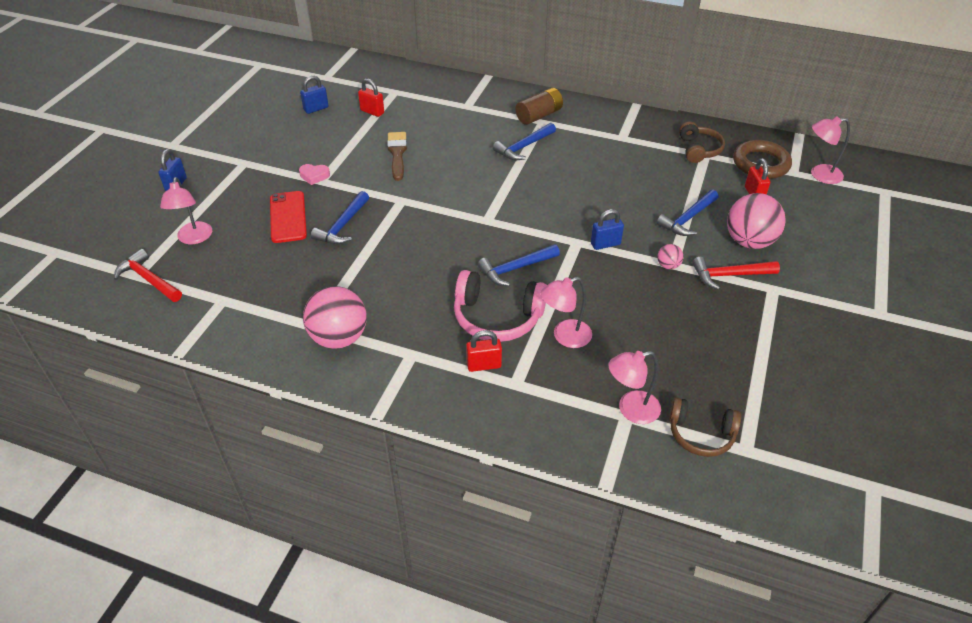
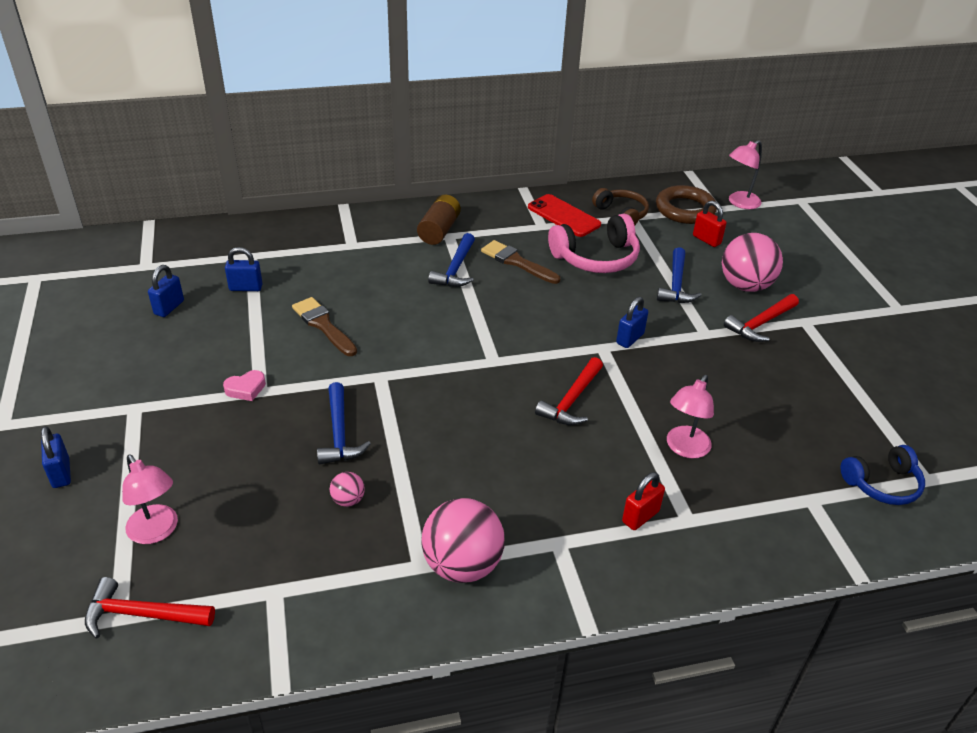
camera: 35 degrees left, 5 degrees down
red phone [270,191,307,243] -> red phone moved to [528,194,601,237]
red padlock [358,78,384,117] -> blue padlock [225,247,263,291]
pink headphones [454,270,547,342] -> pink headphones moved to [548,214,640,273]
blue hammer [478,244,560,286] -> red hammer [535,357,603,425]
pink lamp [608,351,661,424] -> none
pink ball [657,244,683,269] -> pink ball moved to [330,472,365,507]
brown headphones [669,397,741,457] -> blue headphones [840,445,925,505]
none -> brown brush [481,240,560,284]

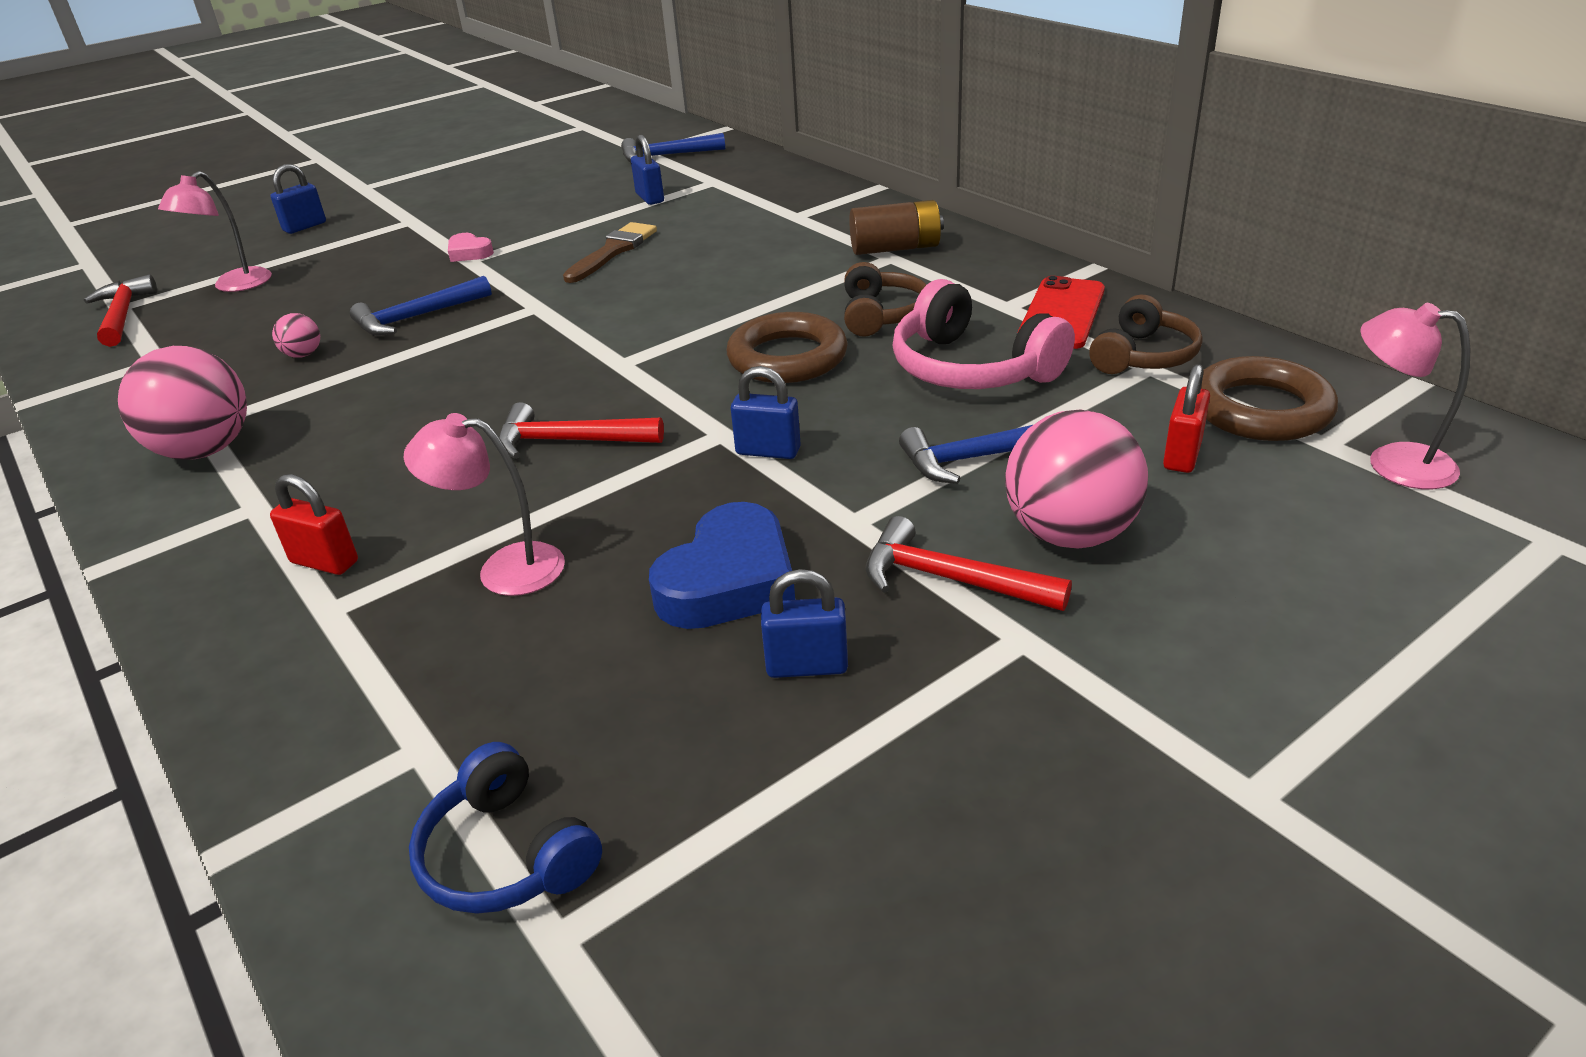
camera: 70 degrees right, 5 degrees down
blue padlock [148,265,184,317] -> blue padlock moved to [761,569,848,678]
blue hammer [428,233,475,287] -> blue hammer moved to [621,133,725,162]
brown brush [481,240,560,284] -> brown headphones [844,262,926,337]
none -> blue heart [649,502,795,629]
none -> brown ring [727,312,848,383]

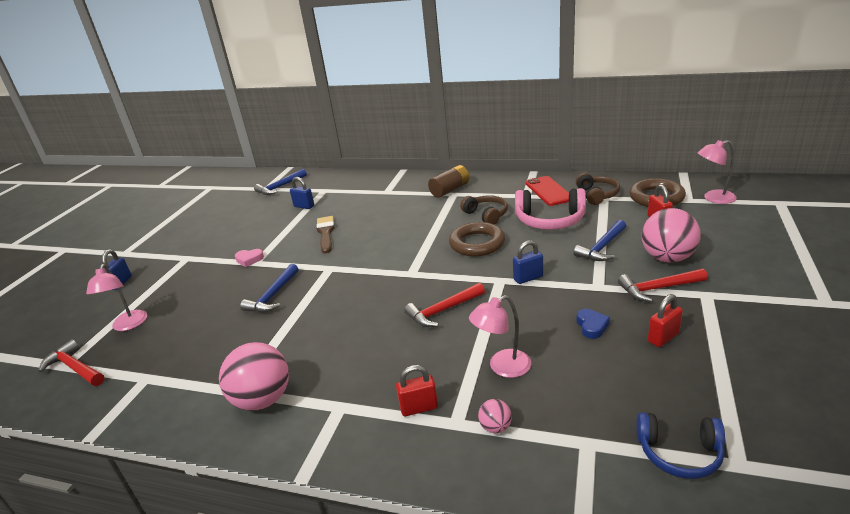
camera: 35 degrees left, 5 degrees down
pink ball [272,313,320,358] -> pink ball moved to [478,399,512,433]
blue heart [649,502,795,629] -> blue heart [577,309,610,339], size x0.51
blue padlock [761,569,848,678] -> red padlock [648,294,683,347]

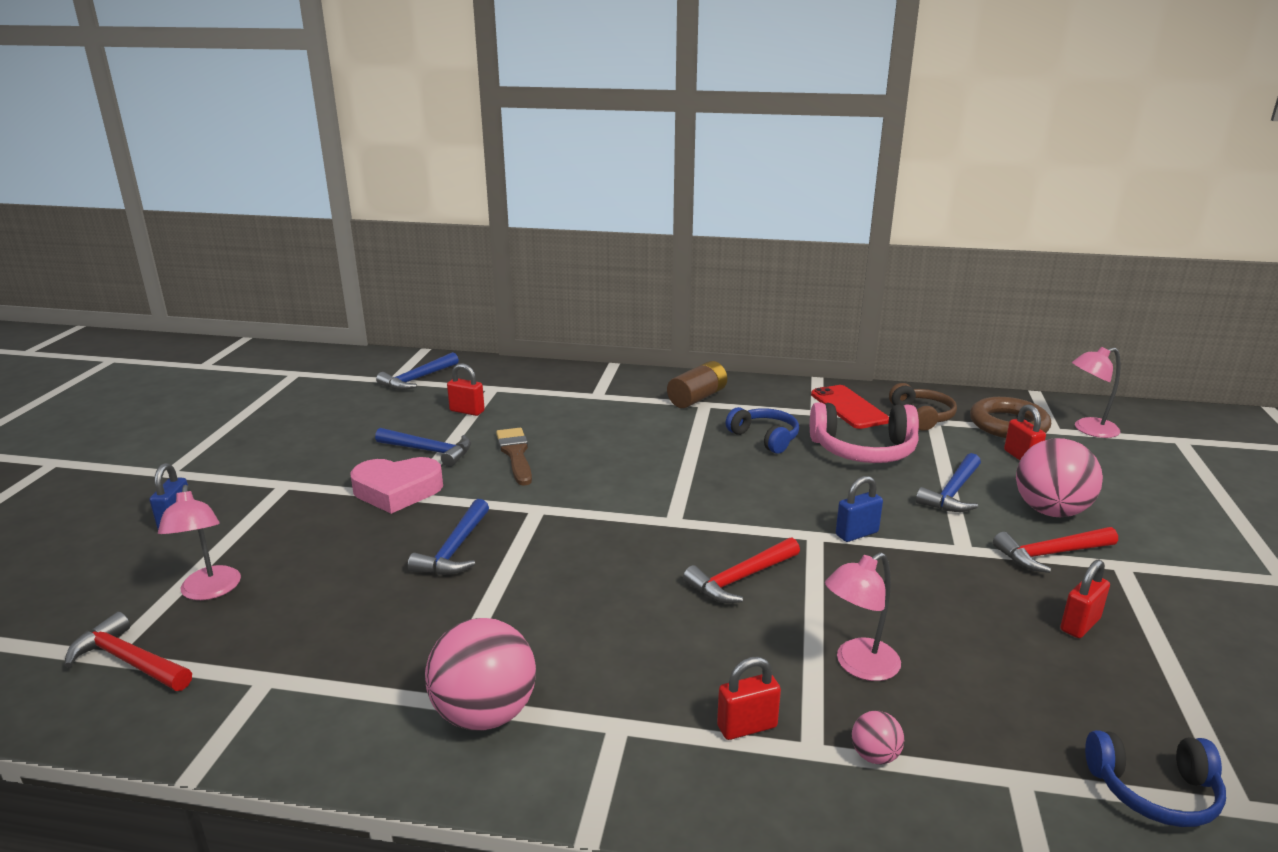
camera: 10 degrees left, 5 degrees down
pink heart [235,249,264,267] -> pink heart [350,457,443,514], size x1.96
blue padlock [290,177,314,209] -> red padlock [447,363,485,416]
brown ring [449,222,505,257] -> none
brown headphones [460,195,508,225] -> blue headphones [725,407,799,454]
blue heart [577,309,610,339] -> none
none -> blue hammer [375,428,471,467]

